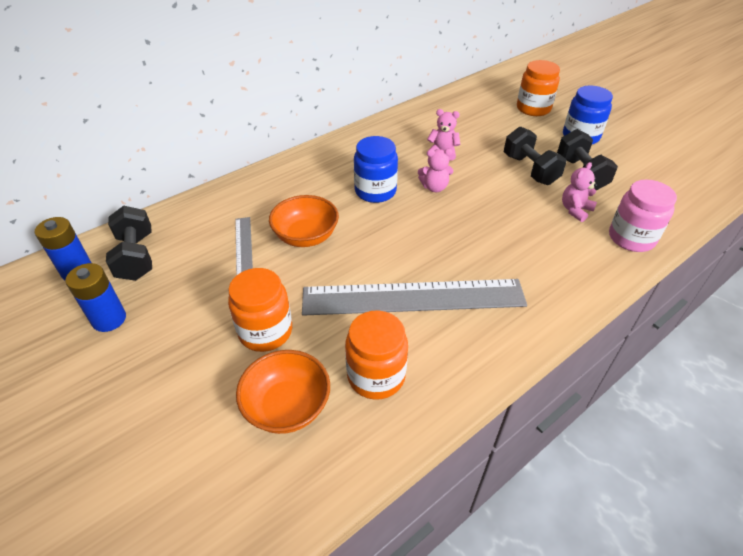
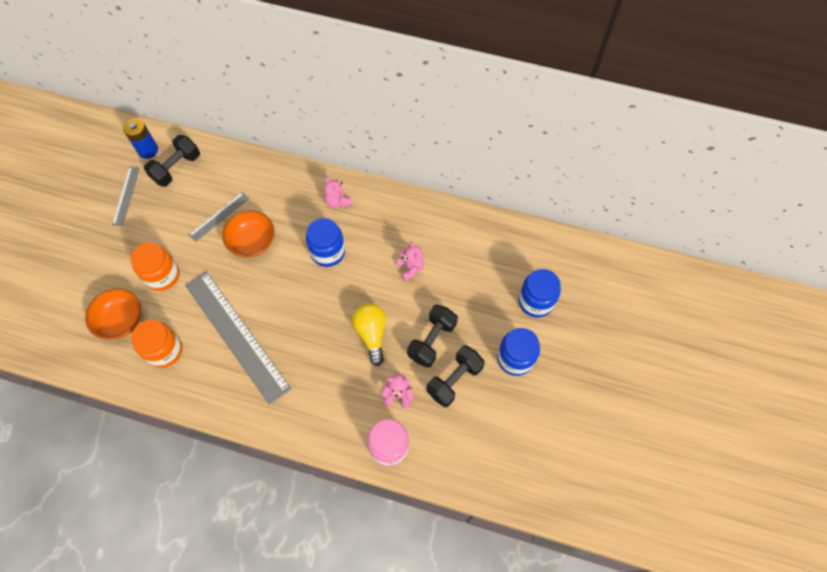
camera: 55 degrees right, 20 degrees up
blue battery [65,263,126,332] -> grey ruler [112,167,140,226]
pink teddy bear [418,149,453,192] -> pink teddy bear moved to [324,177,353,208]
orange jar [517,60,560,116] -> blue jar [518,269,561,318]
none -> yellow light bulb [352,303,386,366]

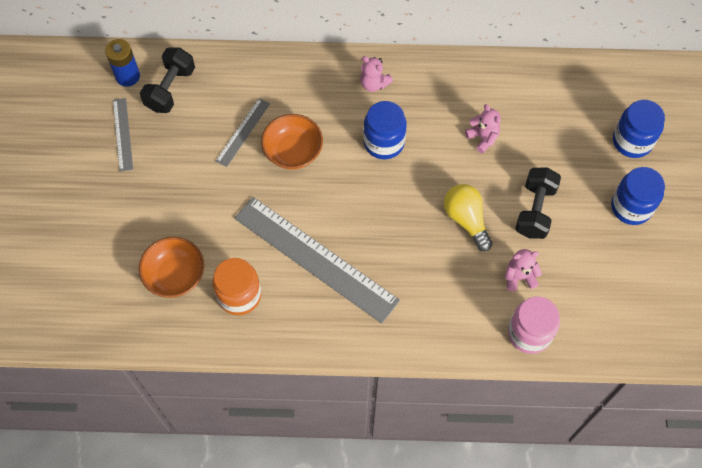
camera: 15 degrees left, 0 degrees up
orange jar [131,242,180,291] -> none
black dumbbell [427,345,485,407] -> none

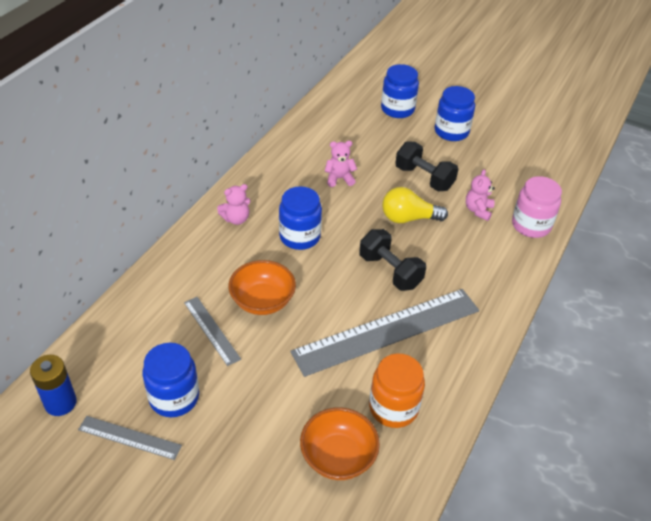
camera: 65 degrees left, 20 degrees down
black dumbbell [140,47,195,113] -> black dumbbell moved to [359,229,426,291]
none -> blue jar [142,343,199,417]

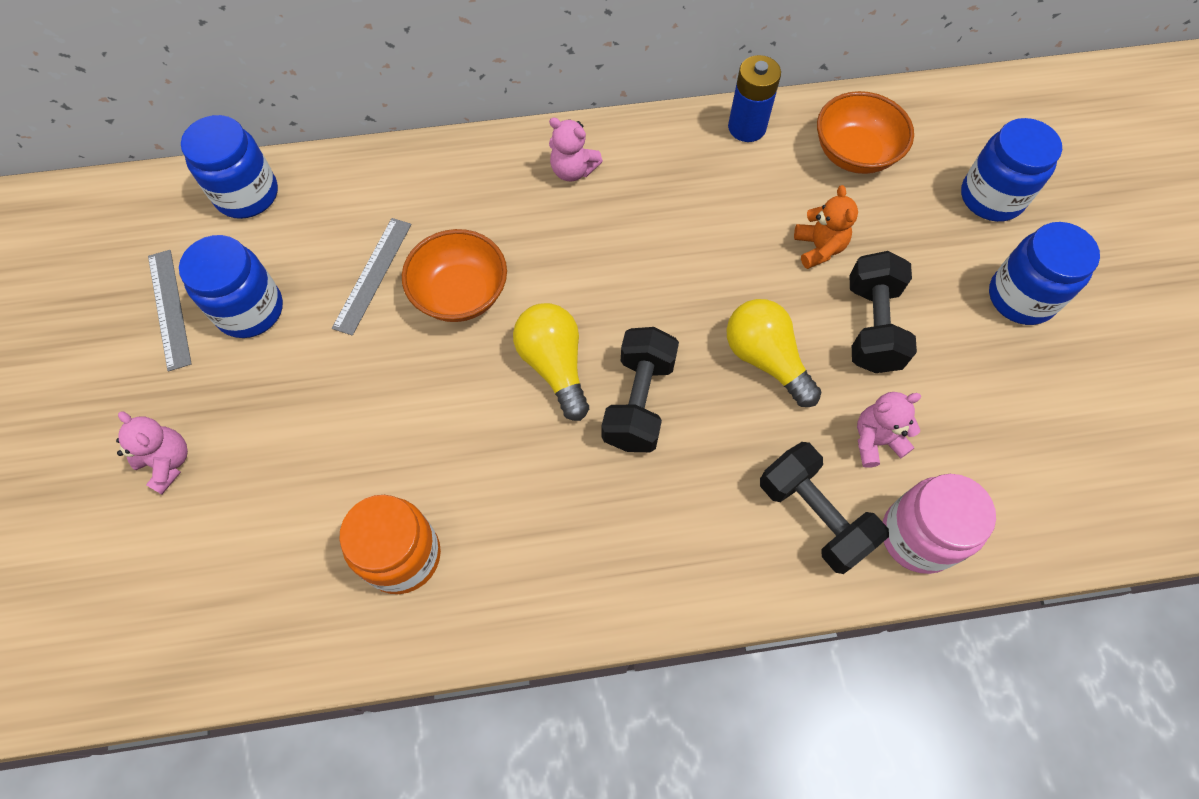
camera: 55 degrees right, 20 degrees up
blue battery [30,355,77,416] -> blue battery moved to [728,55,781,142]
blue jar [279,186,322,250] -> blue jar moved to [181,115,278,219]
grey ruler [290,289,479,377] -> none
orange bowl [300,407,380,480] -> orange bowl moved to [817,91,914,174]
pink teddy bear [325,141,357,187] -> pink teddy bear moved to [116,411,188,494]
none -> yellow light bulb [513,303,589,421]
none -> black dumbbell [760,442,889,574]
none -> orange teddy bear [794,185,858,269]

